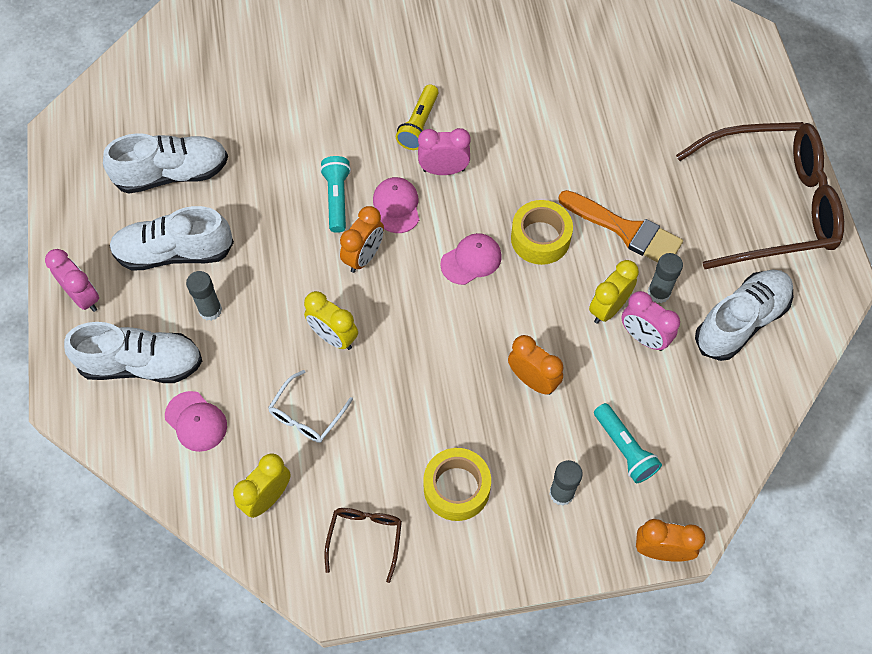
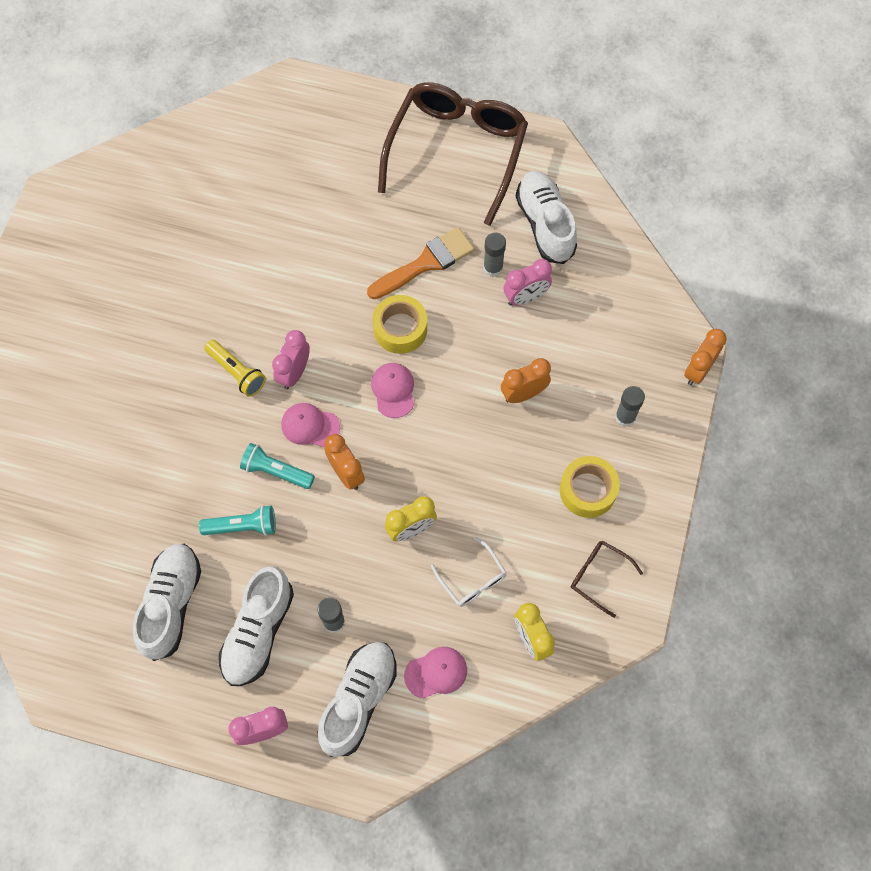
camera: 65 degrees left, 5 degrees up
yellow clock [589,260,639,324] -> none
turquoise flashlight [594,403,662,483] -> turquoise flashlight moved to [199,505,276,536]

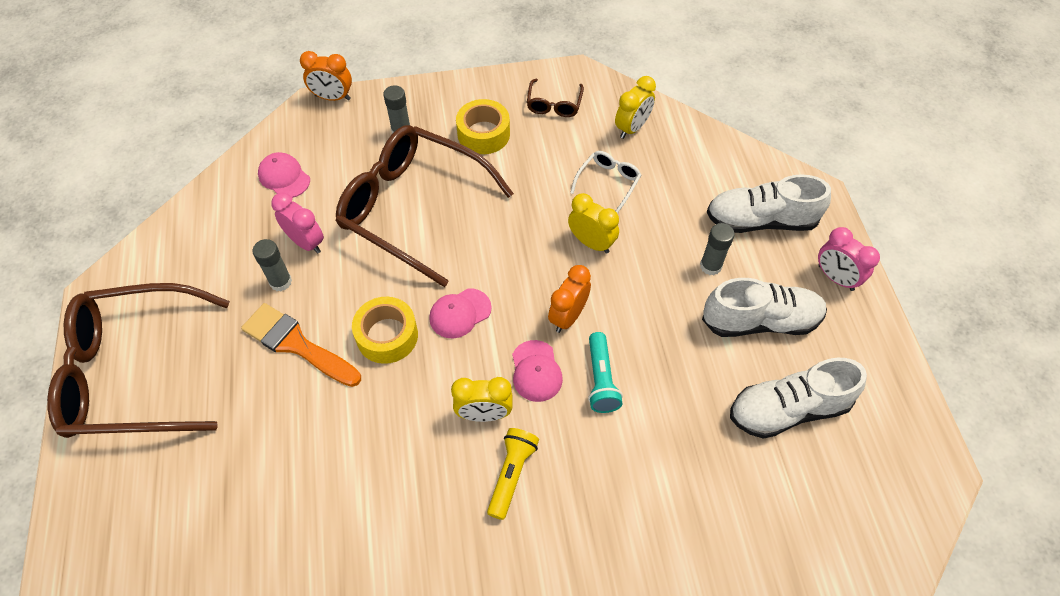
camera: 115 degrees left, 10 degrees down
turquoise flashlight [199,505,276,536] -> none
pink clock [272,330,310,389] -> yellow clock [451,377,513,422]
pink cap [404,647,467,699] -> pink cap moved to [258,152,310,198]
orange clock [501,358,551,403] -> brown glasses [336,125,514,287]
white shoe [516,171,577,264] -> none

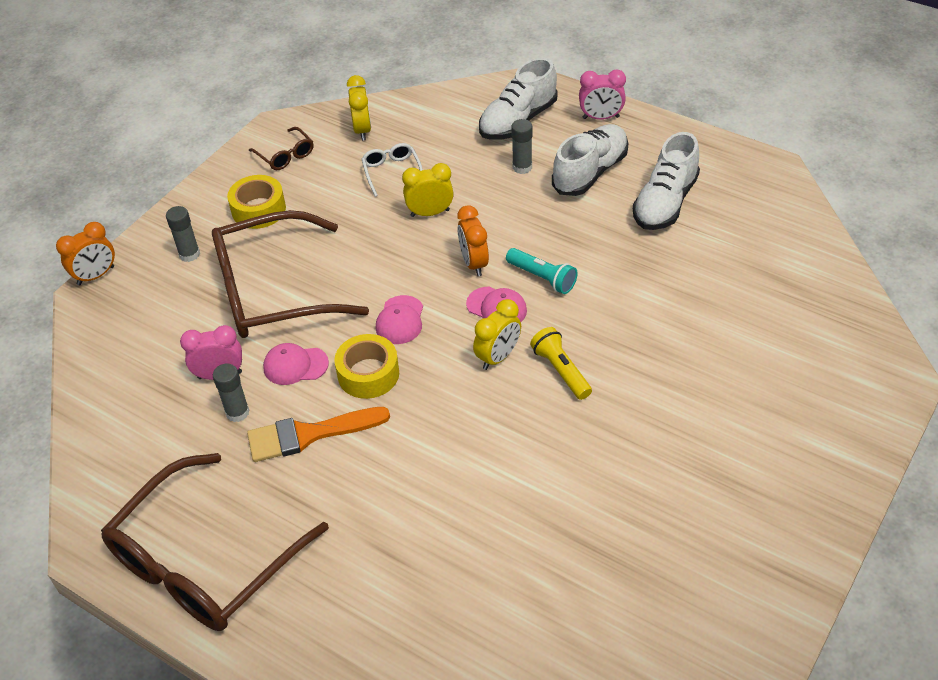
camera: 45 degrees left, 10 degrees down
pink cap [258,152,310,198] -> pink cap moved to [263,343,329,385]

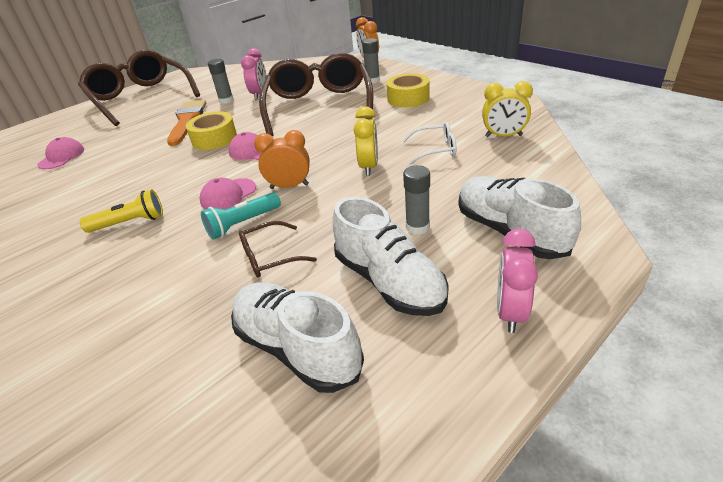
camera: 105 degrees right, 10 degrees down
brown glasses [249,127,314,170] -> brown glasses moved to [239,221,317,277]
pink cap [263,343,329,385] -> pink cap moved to [37,137,84,169]
yellow clock [473,299,521,370] -> none

